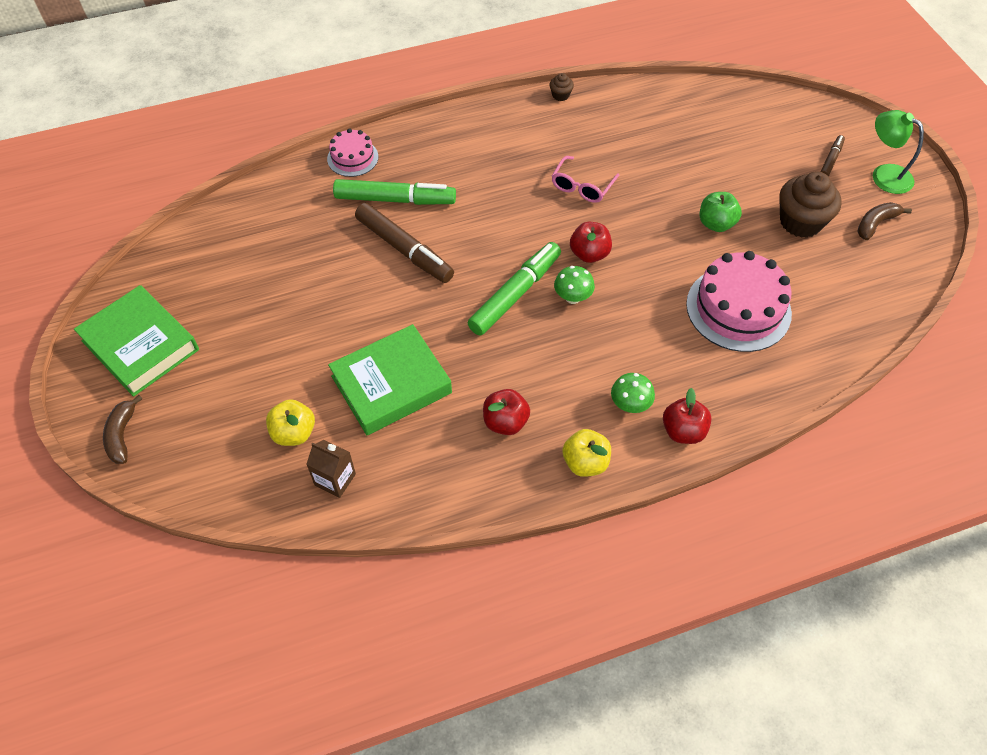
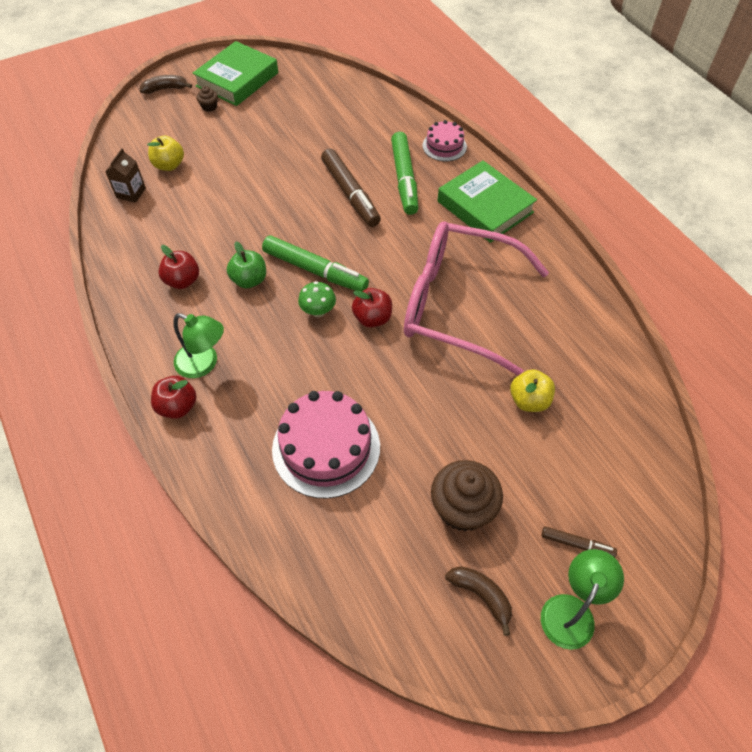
camera: 80 degrees right, 0 degrees up
green book [328,324,452,435] -> green book moved to [438,160,537,243]
brown marker [355,203,454,283] -> brown marker turned 60 degrees counterclockwise [321,148,381,227]
brown cupcake [550,73,574,101] -> brown cupcake moved to [197,86,218,112]
pink glasses [552,156,619,203] -> pink glasses [404,221,549,375], size x2.47
yellow apple [563,429,611,477] -> yellow apple moved to [510,369,555,412]
green mushroom [611,373,655,413] -> green lamp [173,313,224,378]
green apple [700,192,742,232] -> green apple moved to [227,242,266,288]

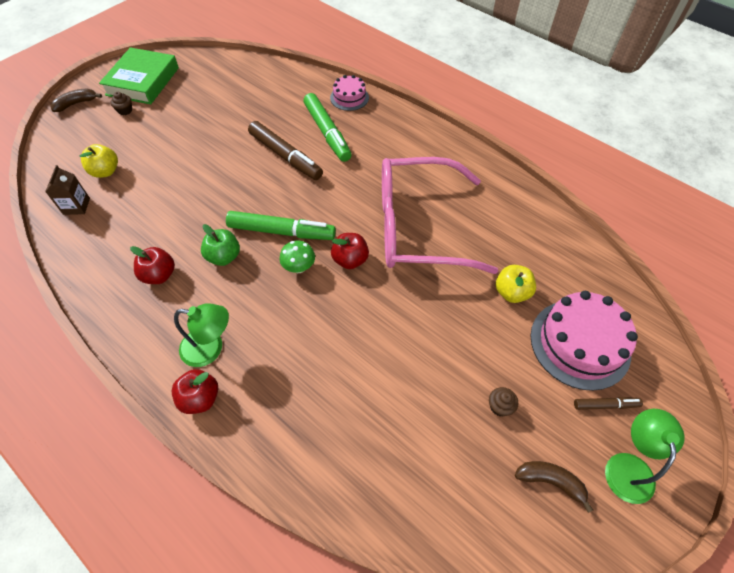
camera: 20 degrees left, 0 degrees up
pink cake [272,391,380,499] -> pink cake moved to [531,291,638,391]
brown cupcake [431,460,503,531] -> brown cupcake [489,387,518,417], size x0.45
green book [438,160,537,243] -> none

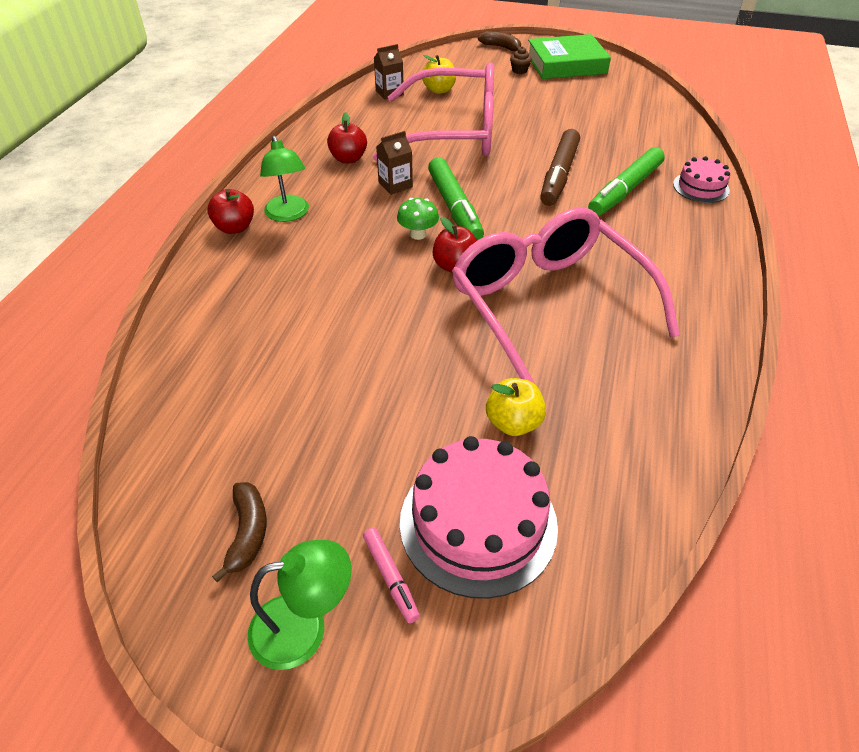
camera: 65 degrees right, 10 degrees down
green apple [201,224,240,266] -> brown carton [376,131,413,195]
brown cupcake [489,387,518,417] -> none
brown marker [574,397,643,410] -> pink marker [363,528,420,623]
none -> pink glasses [373,62,494,161]

